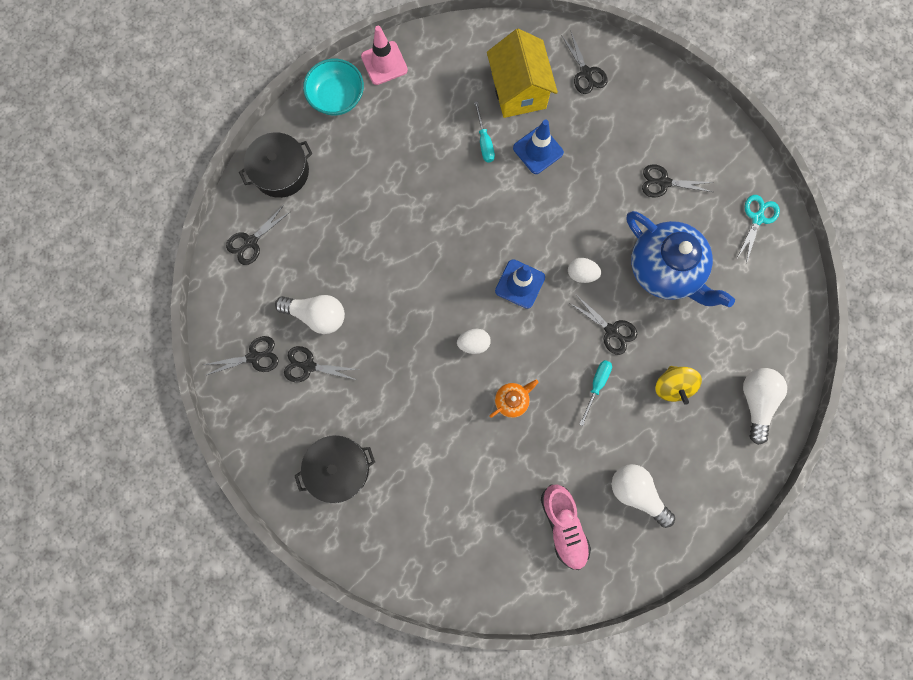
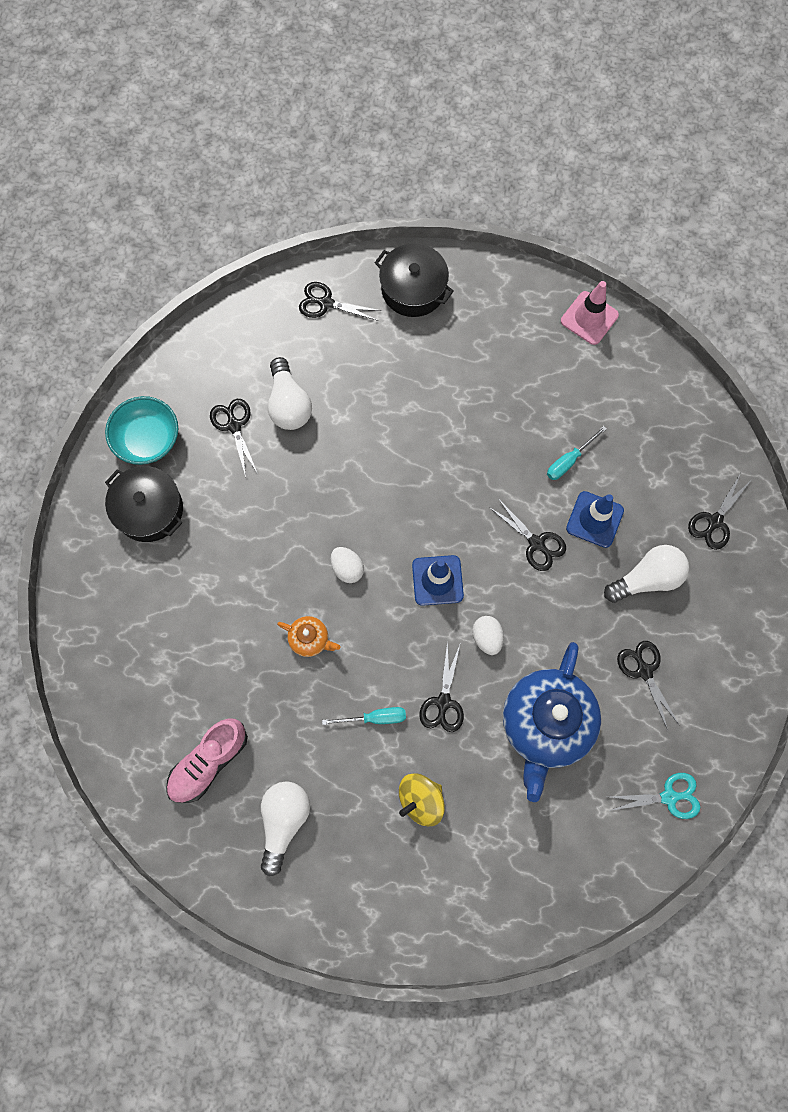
camera: 60 degrees right, 5 degrees down
black scissors [203,336,279,375] -> black scissors moved to [489,500,566,571]
turquoise bowl [303,59,364,116] -> turquoise bowl moved to [105,396,178,465]
yellow house [487,29,558,118] -> none
white light bulb [743,368,787,445] -> white light bulb moved to [604,545,689,603]

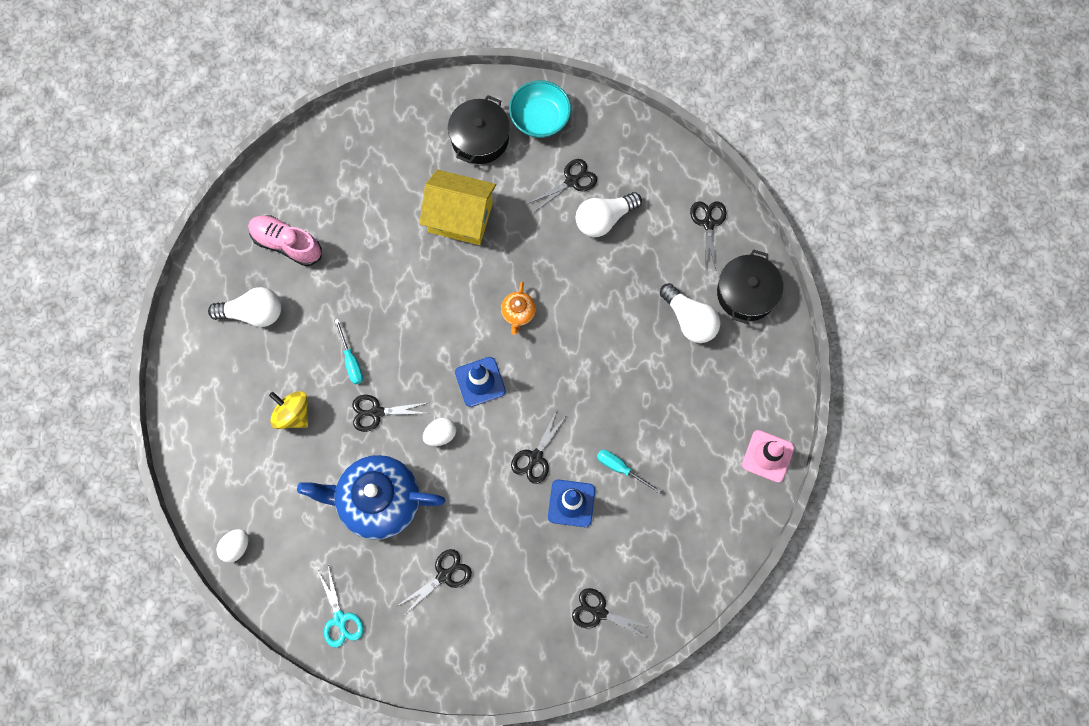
camera: 75 degrees right, 0 degrees up
orange teapot [277,616,340,657] -> orange teapot moved to [501,282,536,335]
white egg [331,547,364,583] -> white egg moved to [216,529,248,563]
white light bulb [604,545,689,603] -> white light bulb moved to [660,283,720,343]
none -> yellow house [419,170,496,245]

